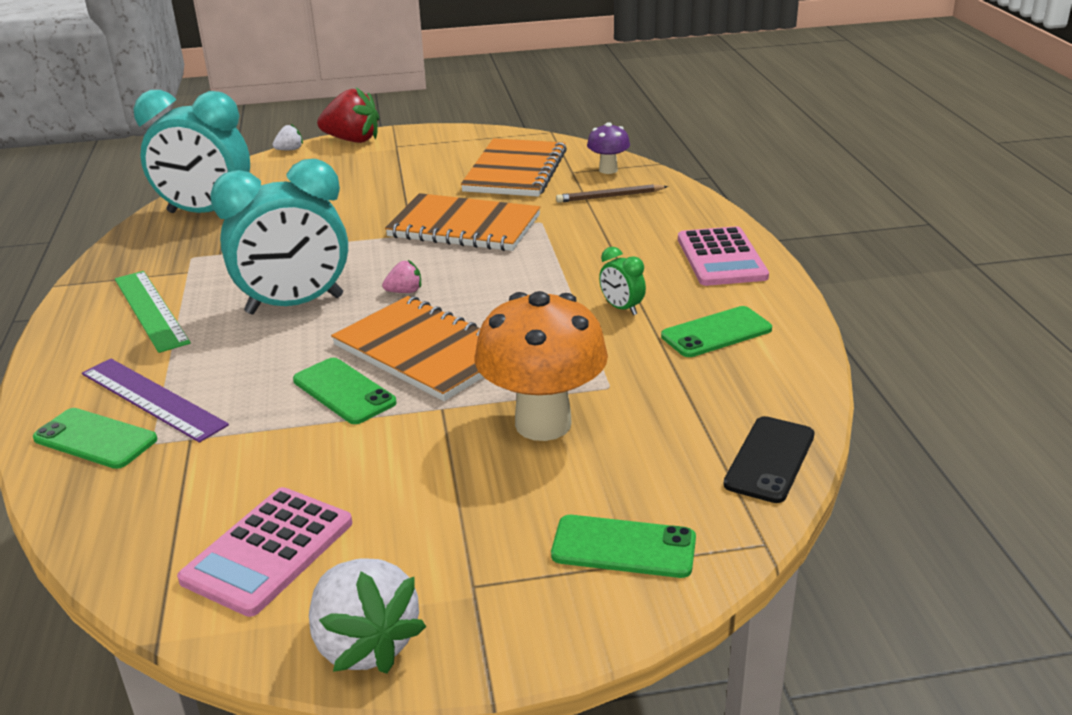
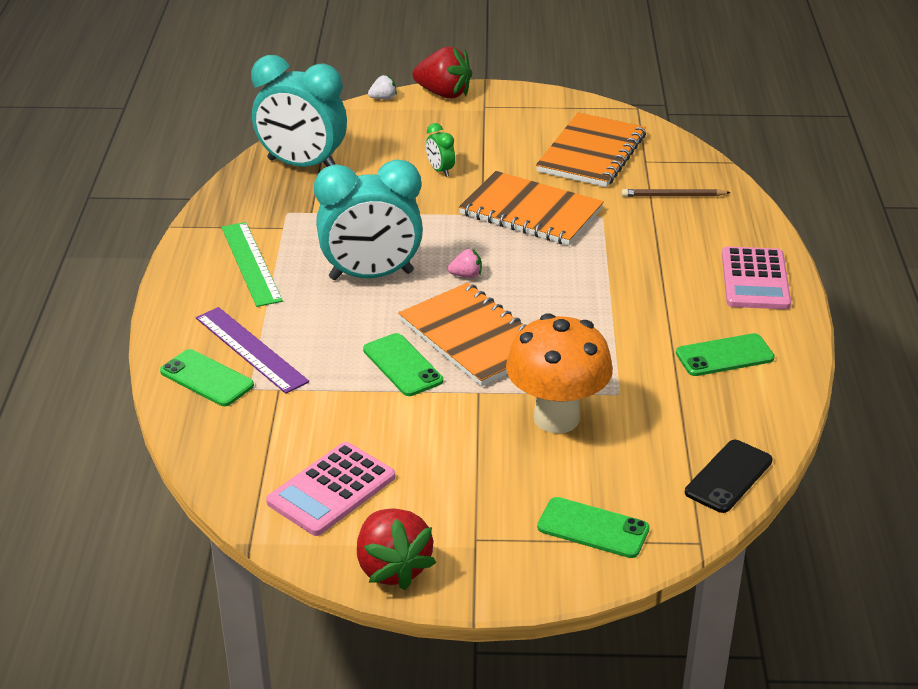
camera: 10 degrees right, 5 degrees up
white strawberry [309,558,426,674] -> red strawberry [357,509,436,590]
purple mushroom [587,122,630,174] -> none
green clock [599,247,646,315] -> green clock moved to [426,123,455,177]

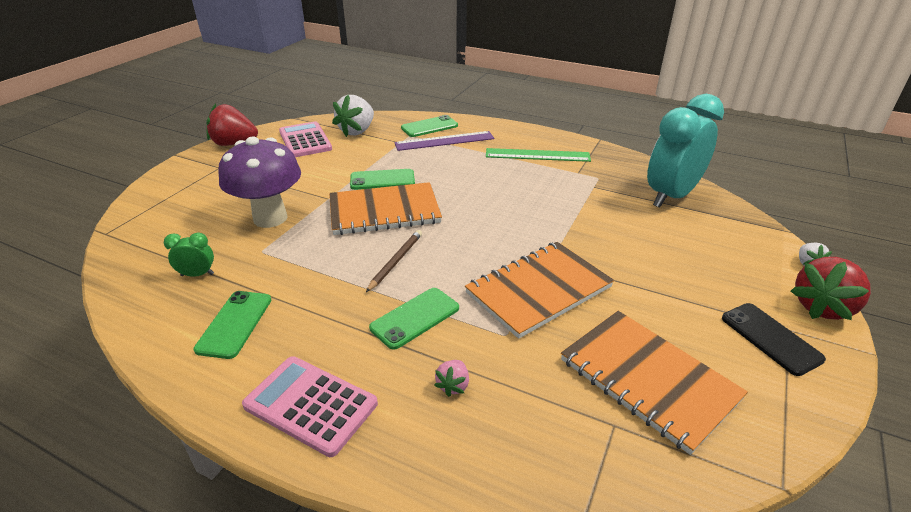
camera: 115 degrees right, 0 degrees up
turquoise clock [314,159,423,280] -> none
green clock [426,123,455,177] -> green clock moved to [164,233,214,277]
pink strawberry [448,249,482,278] -> pink strawberry moved to [434,360,469,397]
orange mushroom [506,313,613,433] -> purple mushroom [219,137,301,228]
green phone [537,497,650,558] -> green phone moved to [369,288,459,350]
brown pencil [622,189,731,197] -> brown pencil moved to [366,230,422,292]
black phone [685,440,773,513] -> black phone moved to [722,303,826,376]
none -> white strawberry [332,95,374,137]

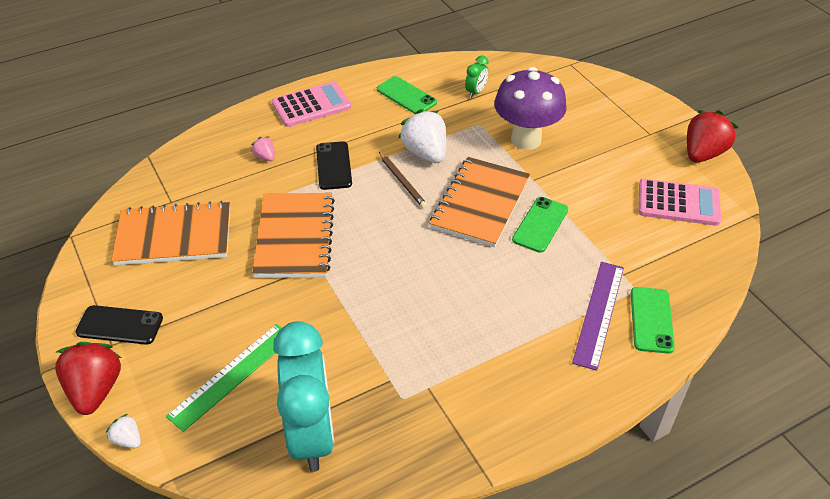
camera: 125 degrees right, 10 degrees up
white strawberry [332,95,374,137] -> white strawberry moved to [398,109,446,163]
green phone [369,288,459,350] -> black phone [316,141,352,190]
green ruler [486,148,591,162] -> green ruler moved to [166,324,282,432]

